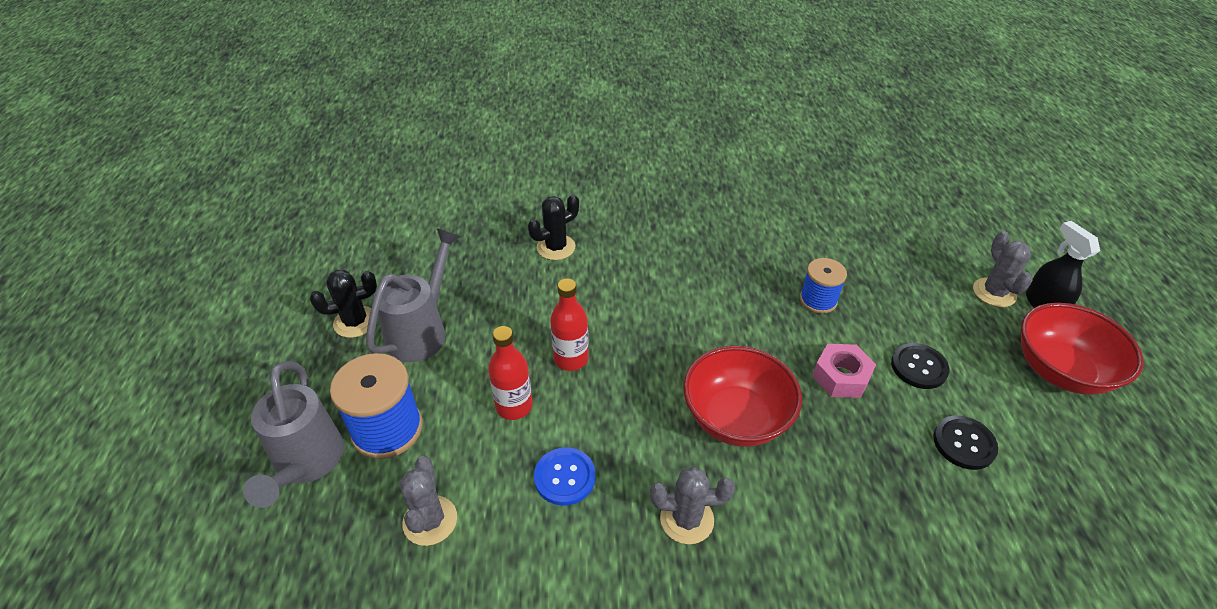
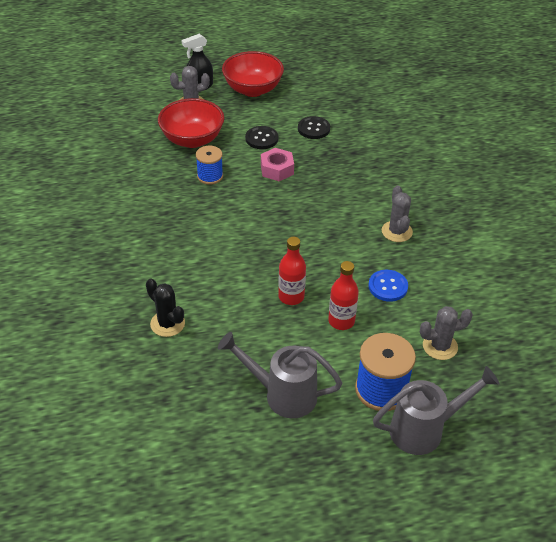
camera: 100 degrees left, 0 degrees up
black cactus [310,270,377,338] -> none
red bowl [683,346,802,447] -> red bowl moved to [158,98,224,148]

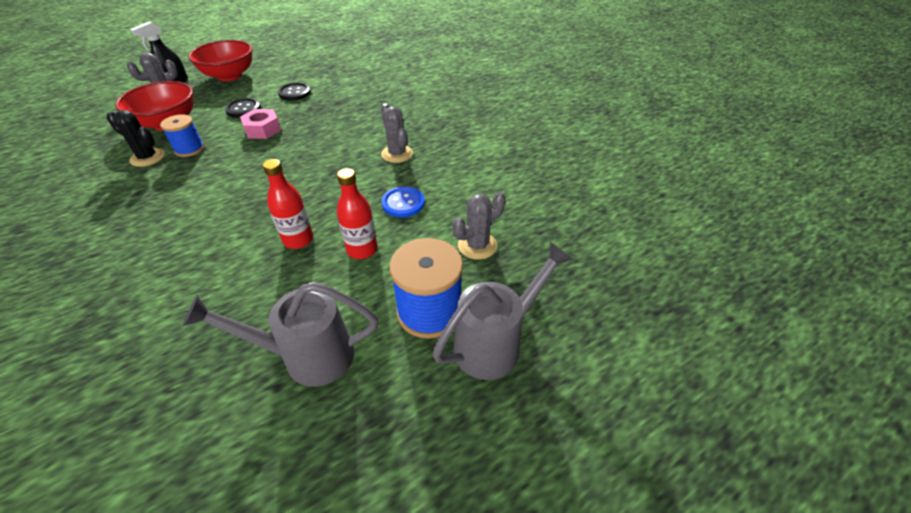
camera: 20 degrees left, 0 degrees up
black cactus [146,278,185,337] -> black cactus moved to [107,110,165,167]

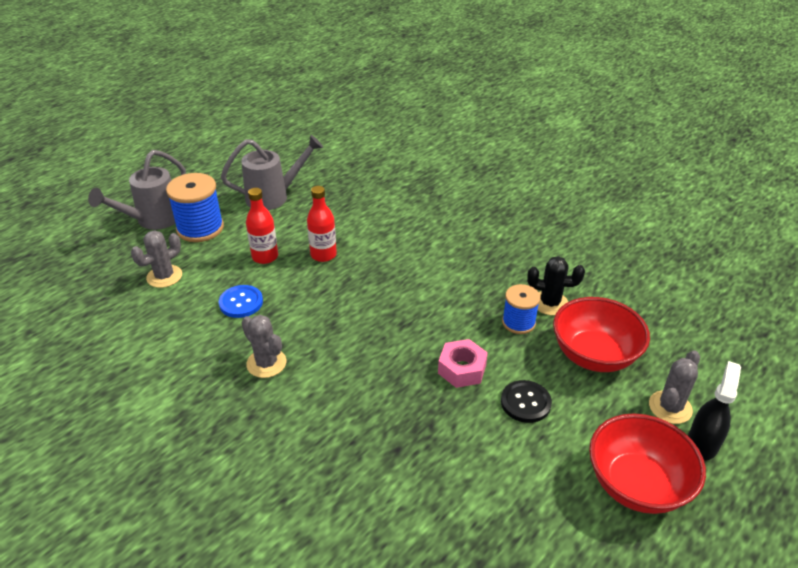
camera: 165 degrees right, 5 degrees down
black button [278,83,311,101] -> none

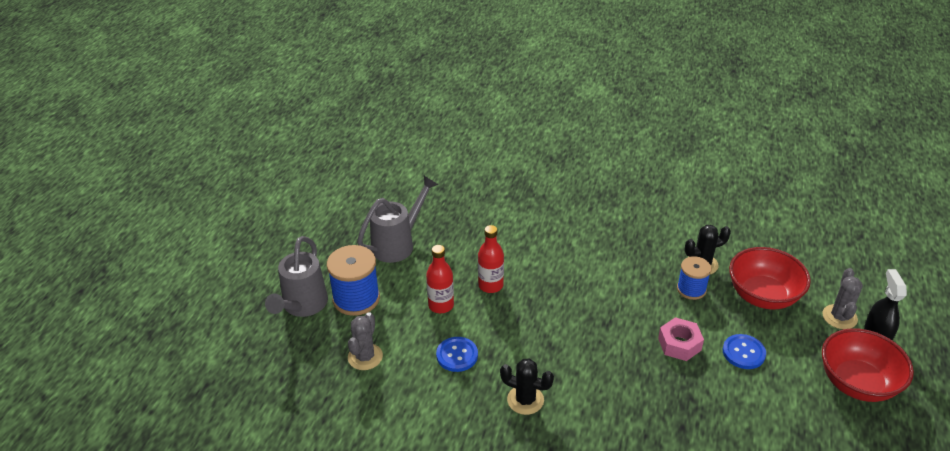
camera: 25 degrees left, 0 degrees up
grey cactus [241,315,286,378] -> black cactus [500,359,554,415]
black button [501,380,552,423] -> blue button [723,334,766,369]

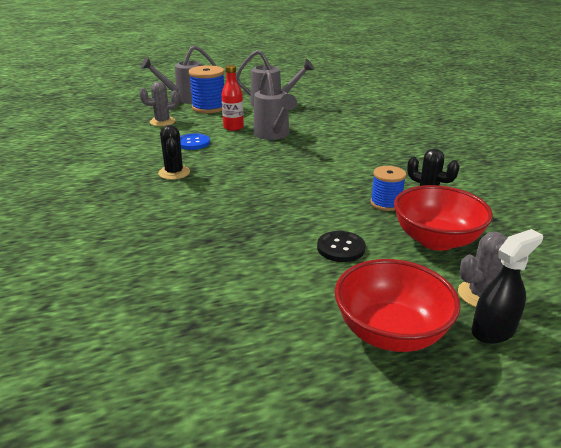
camera: 55 degrees right, 10 degrees down
red bottle [478,225,504,293] -> grey watering can [253,70,297,140]
pink nut [658,317,704,361] -> none
blue button [723,334,766,369] -> black button [317,231,366,262]

